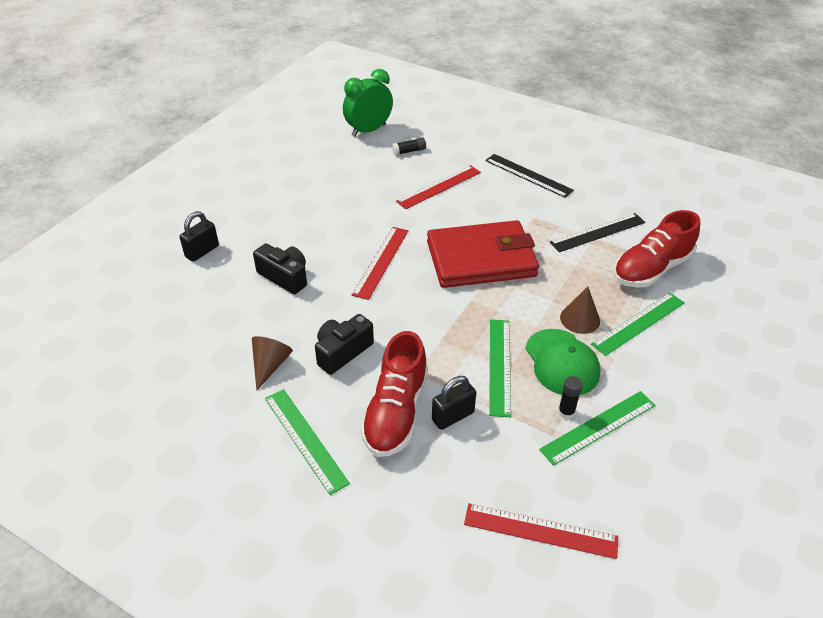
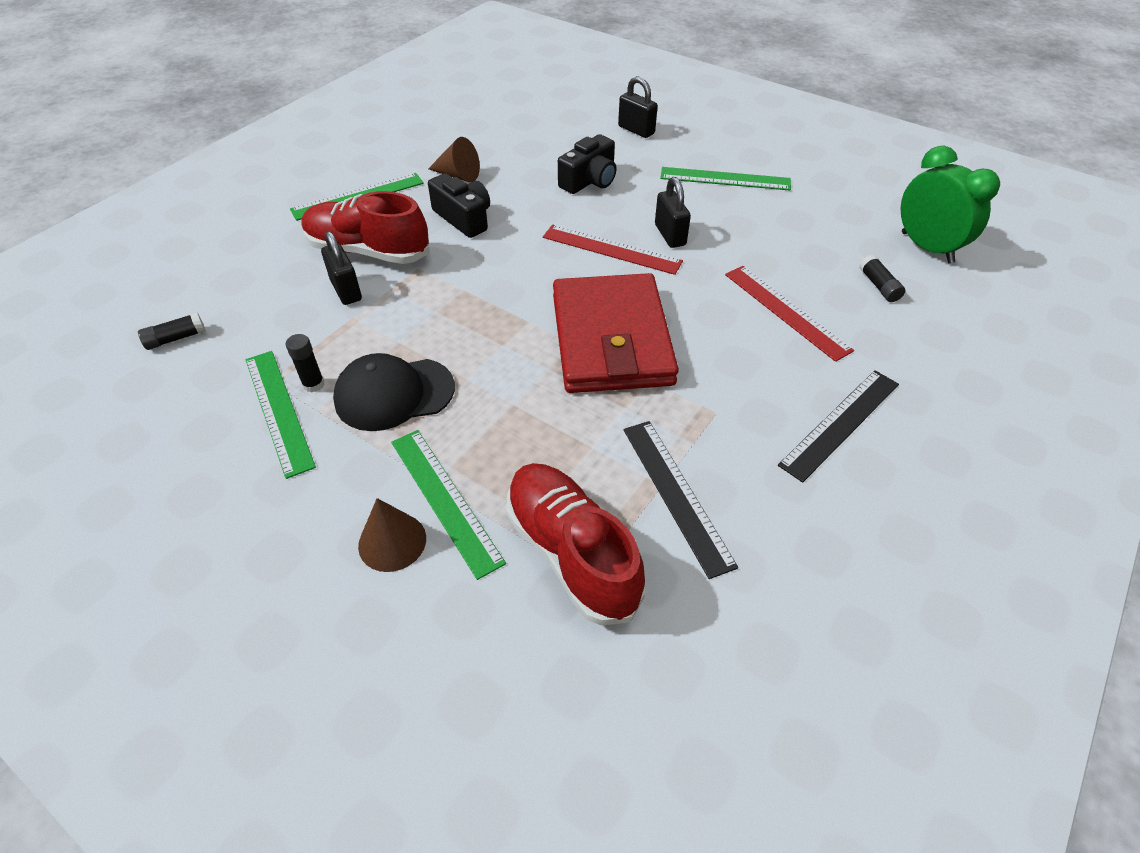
camera: 95 degrees right, 5 degrees up
red ruler [464,503,618,559] -> black glue stick [138,313,206,350]
green ruler [489,320,511,417] -> green ruler moved to [660,167,791,191]
green cap [525,329,600,395] -> black cap [333,353,455,431]
brown cone [560,286,600,334] -> brown cone moved to [358,498,426,572]
none -> black padlock [655,177,691,248]

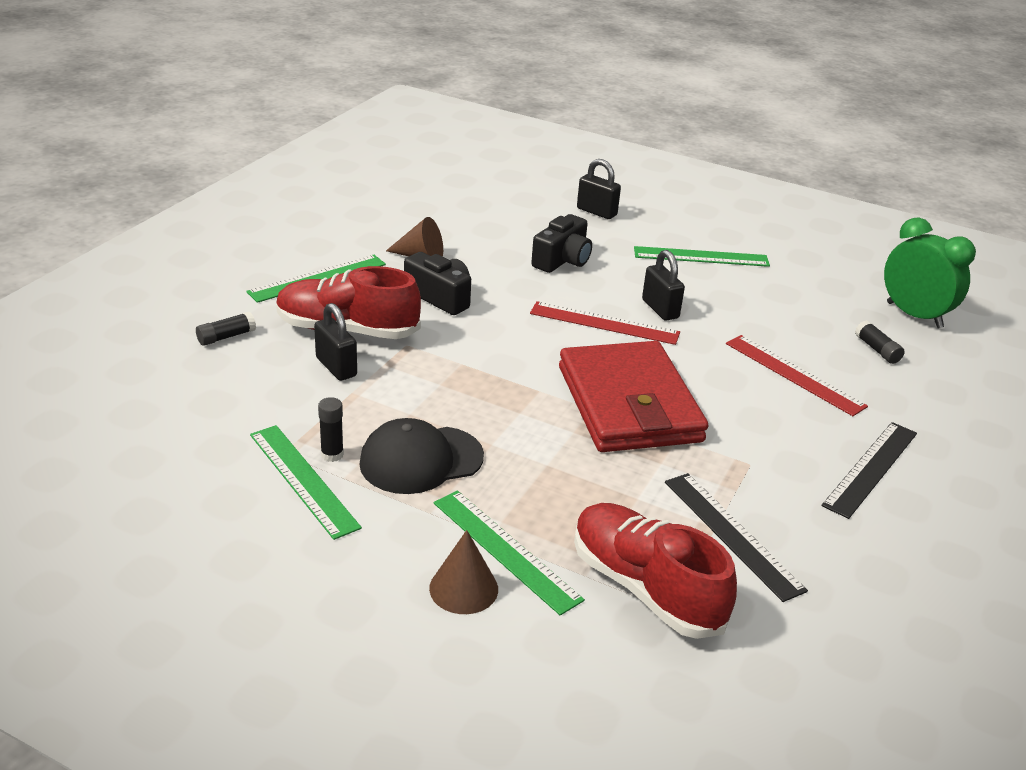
camera: 10 degrees left, 15 degrees down
black glue stick [138,313,206,350] -> black glue stick moved to [196,312,256,346]

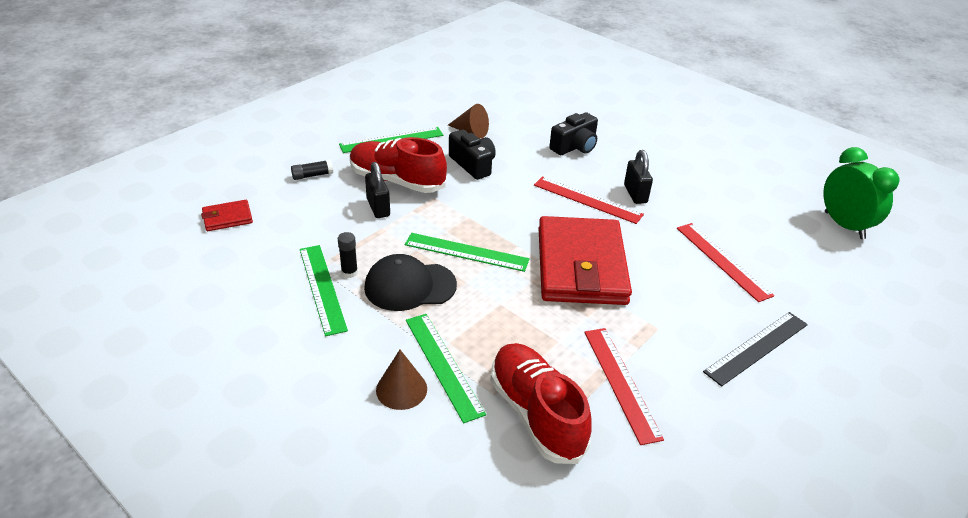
camera: 15 degrees right, 5 degrees up
black padlock [577,159,621,219] -> none
green ruler [634,246,770,267] -> green ruler moved to [405,233,530,272]
black ruler [665,473,808,602] -> red ruler [584,328,664,445]
black glue stick [855,320,905,364] -> none
none -> red wallet [201,200,253,231]

